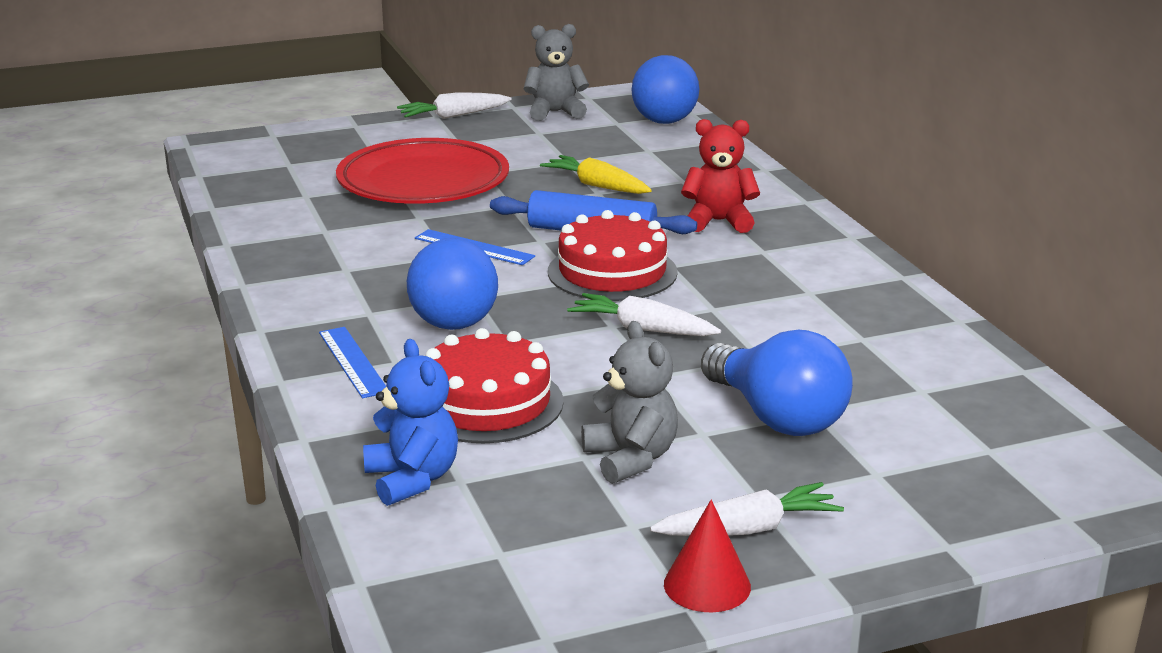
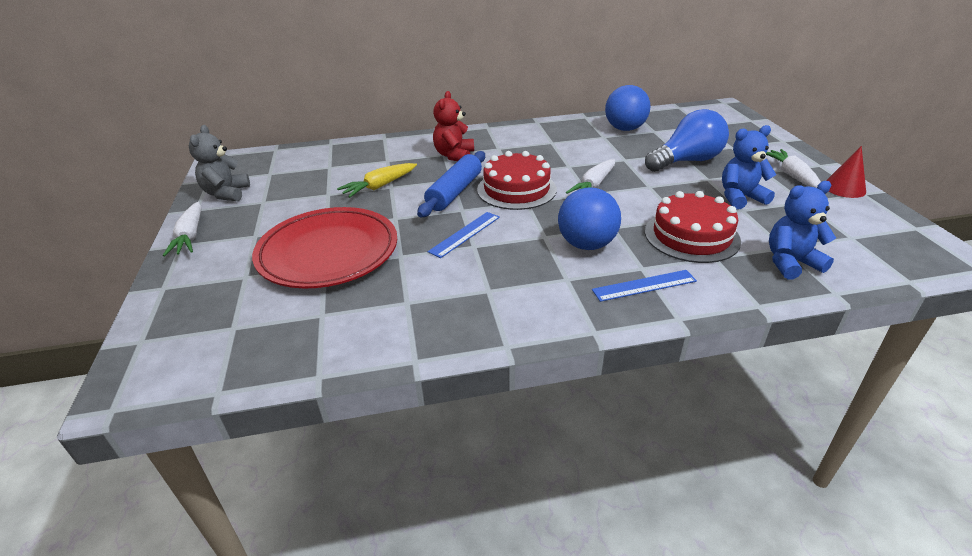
camera: 80 degrees left, 10 degrees up
grey teddy bear [581,321,678,484] -> blue teddy bear [722,125,777,209]
blue ball [632,55,699,124] -> blue ball moved to [605,85,651,131]

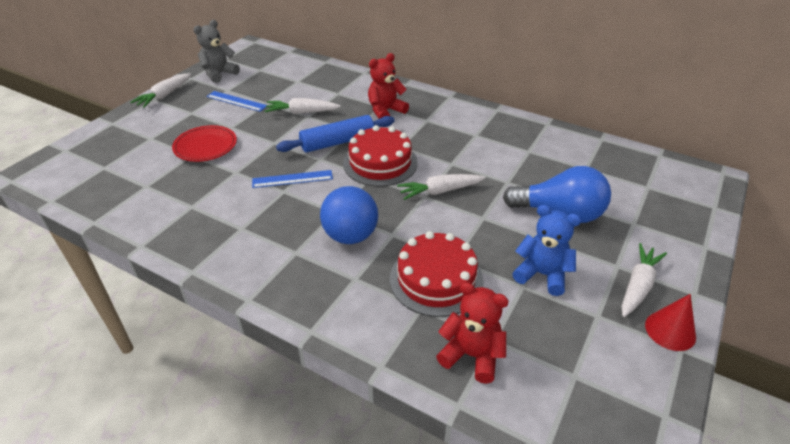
camera: 40 degrees right, 5 degrees up
red plate [252,207,397,288] -> red plate [172,125,237,162], size x0.58
yellow carrot [337,163,417,198] -> white carrot [265,98,341,114]
blue ruler [592,270,697,302] -> blue ruler moved to [206,91,267,112]
blue ball [605,85,651,131] -> none
blue teddy bear [769,181,836,279] -> red teddy bear [436,282,509,384]

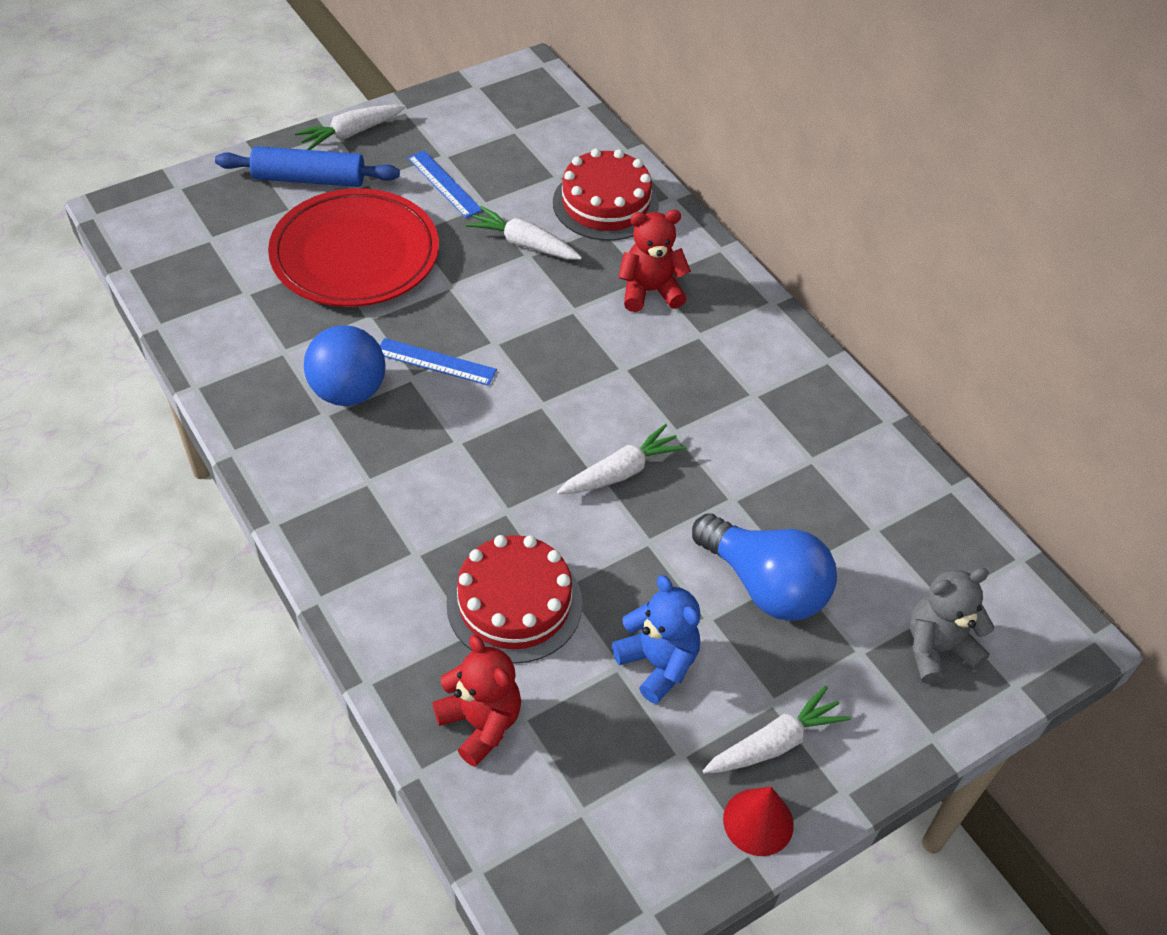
camera: 25 degrees right, 10 degrees up
red plate [172,125,237,162] -> red plate [268,188,439,307], size x1.74
grey teddy bear [193,20,240,83] -> grey teddy bear moved to [910,568,994,684]
blue rolling pin [276,115,395,153] -> blue rolling pin moved to [215,146,400,187]
blue ball [320,186,378,244] -> blue ball moved to [304,325,386,406]
red cake [343,125,418,186] -> red cake moved to [553,149,659,241]
white carrot [397,174,485,200] -> white carrot turned 135 degrees clockwise [557,424,686,494]

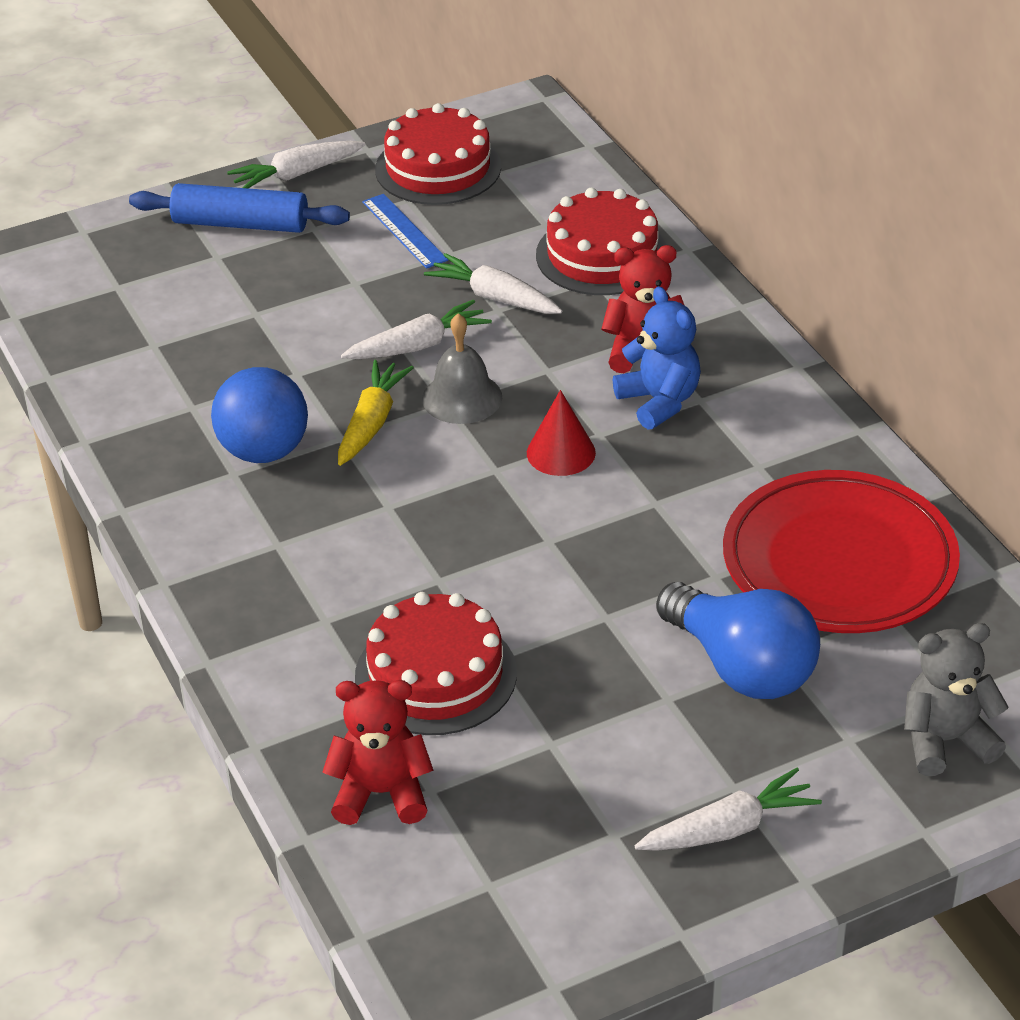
camera: 10 degrees right, 10 degrees down
red plate [268,188,439,307] -> red plate moved to [723,470,960,633]
blue ruler [380,338,497,386] -> yellow carrot [338,360,414,466]
red teddy bear [433,635,521,767] -> red teddy bear turned 60 degrees counterclockwise [322,680,434,825]
white carrot [557,424,686,494] -> white carrot moved to [341,300,492,359]
blue teddy bear [612,575,700,704] -> blue teddy bear moved to [613,286,701,430]
red cone [723,787,794,856] -> red cone moved to [527,390,596,476]
none -> red cake [375,103,501,205]
none -> grey bell [422,313,502,424]

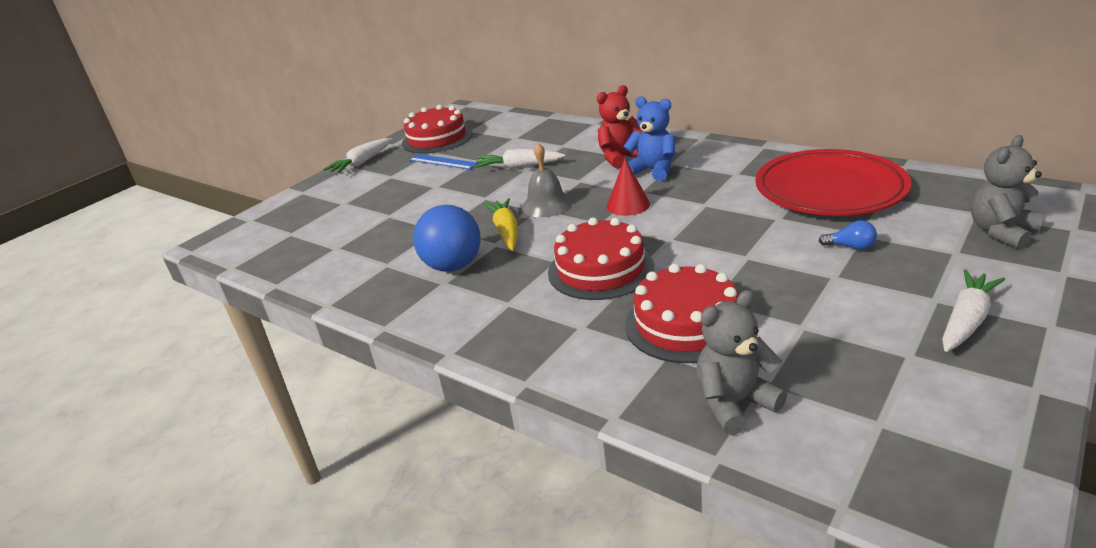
camera: 25 degrees left, 10 degrees down
blue rolling pin [129,183,350,233] -> none
red teddy bear [322,680,434,825] -> grey teddy bear [696,290,787,435]
white carrot [341,300,492,359] -> none
red cake [536,188,667,295] -> red cake moved to [548,218,654,300]
blue light bulb [656,582,820,699] -> blue light bulb [819,220,877,250], size x0.40

